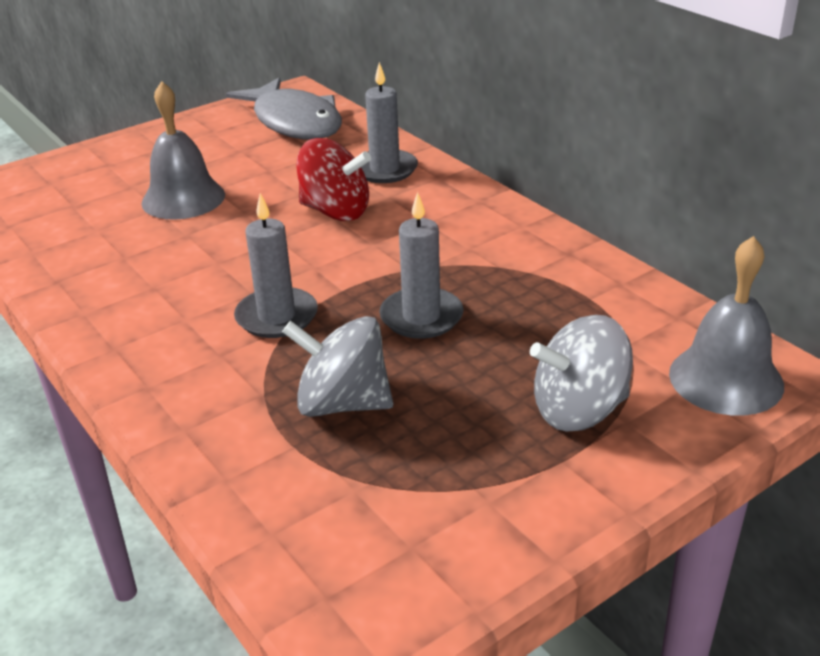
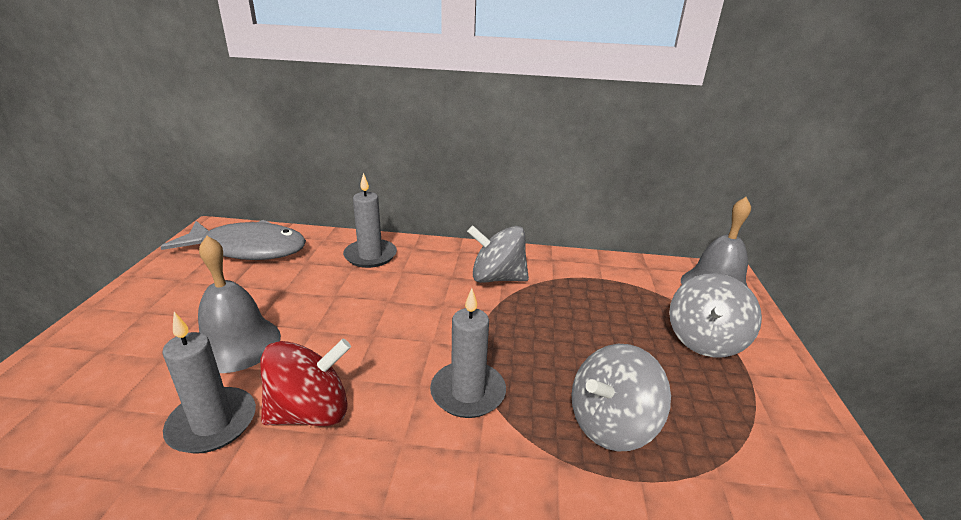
camera: 50 degrees left, 5 degrees down
red spinning top [296,138,371,221] -> red spinning top moved to [261,339,351,426]
grey candle [379,192,463,339] -> grey candle moved to [162,312,256,454]
none -> grey spinning top [467,225,529,283]

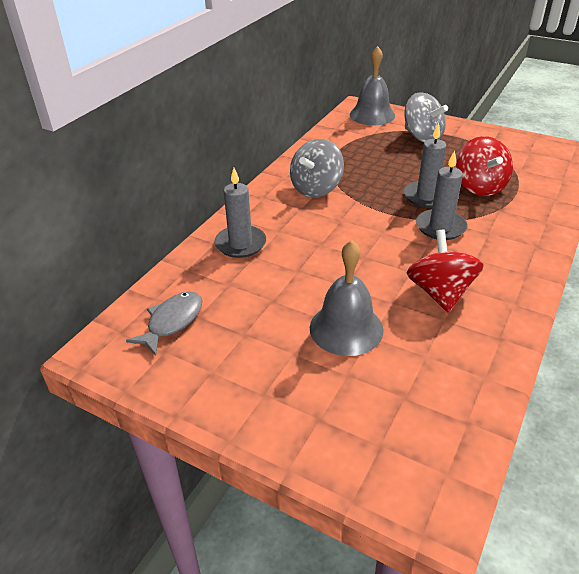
camera: 65 degrees left, 10 degrees up
grey fish [160,220,306,260] -> grey fish [126,291,202,356], size x0.57
grey candle [162,312,256,454] -> grey candle moved to [404,123,446,208]
grey spinning top [572,344,671,452] -> red spinning top [456,136,513,196]

